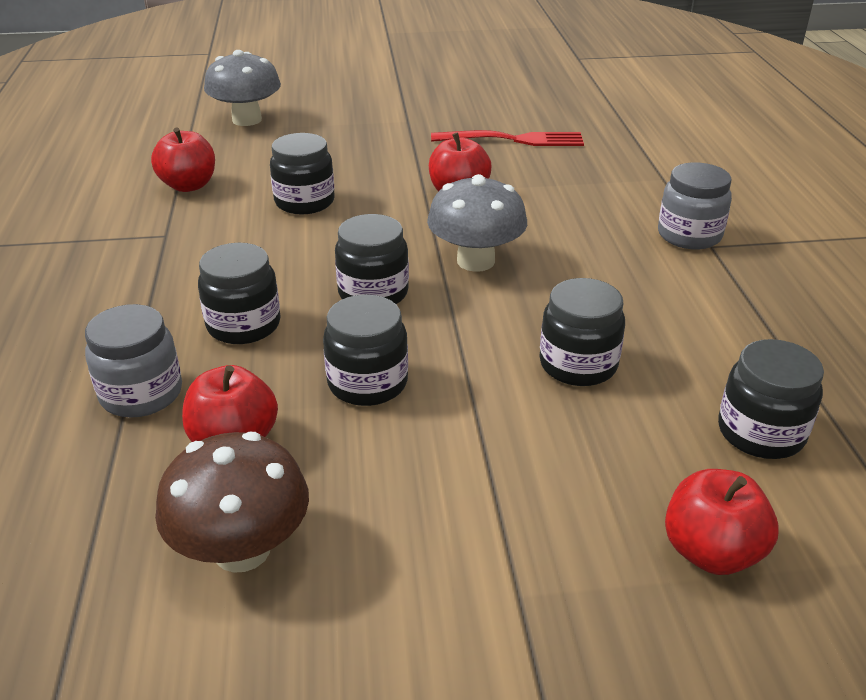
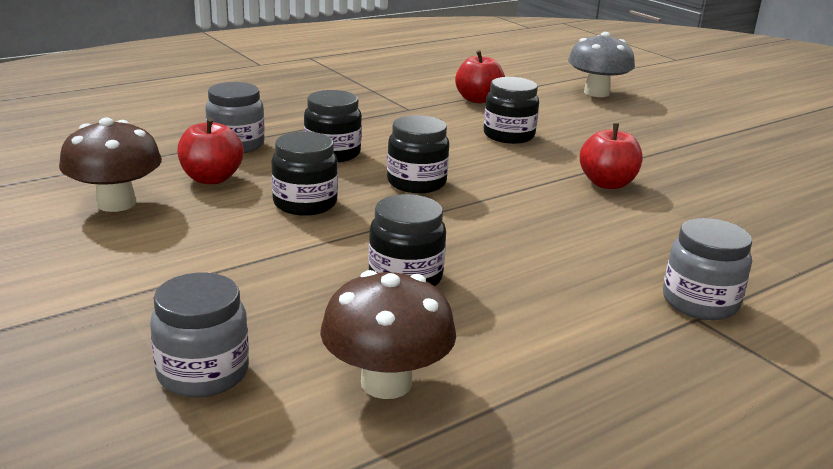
camera: 60 degrees right, 10 degrees down
grey mushroom [427,174,527,272] -> none
red fork [431,130,584,146] -> none
red apple [665,469,778,575] -> grey jar [150,273,249,397]
black jar [718,339,824,459] -> brown mushroom [320,270,456,399]

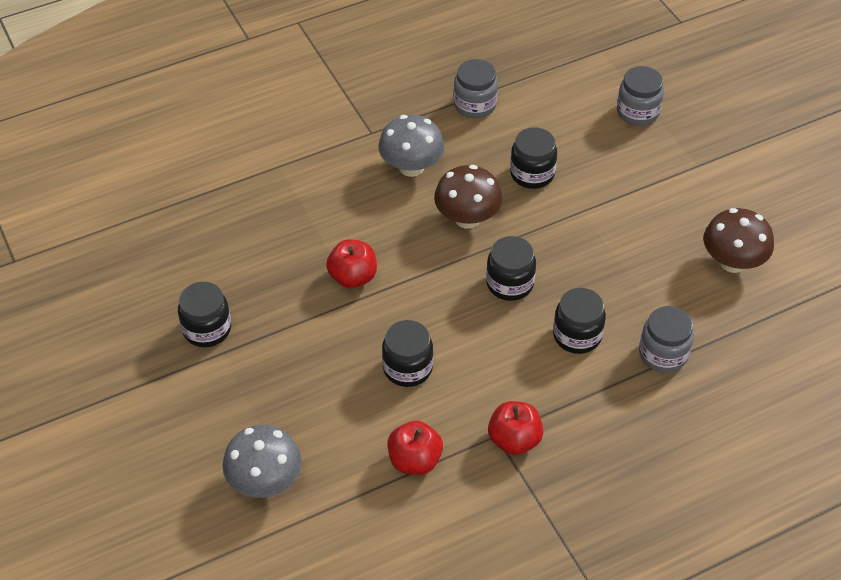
camera: 170 degrees left, 25 degrees up
red apple [177,117,243,184] -> red apple moved to [488,401,543,455]
black jar [271,132,338,216] -> black jar moved to [178,282,231,347]
brown mushroom [320,270,456,399] -> brown mushroom moved to [434,165,502,229]
grey jar [663,218,752,320] -> grey jar moved to [453,59,498,118]
none -> grey mushroom [378,115,445,177]

